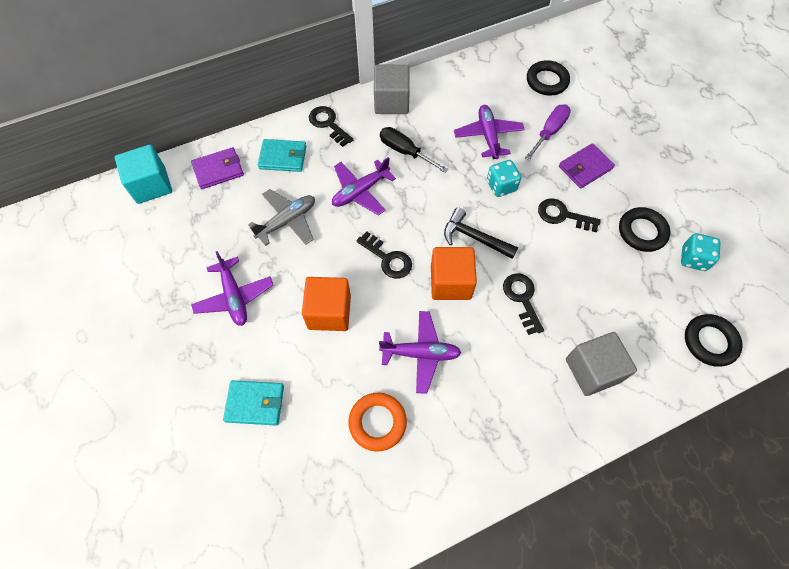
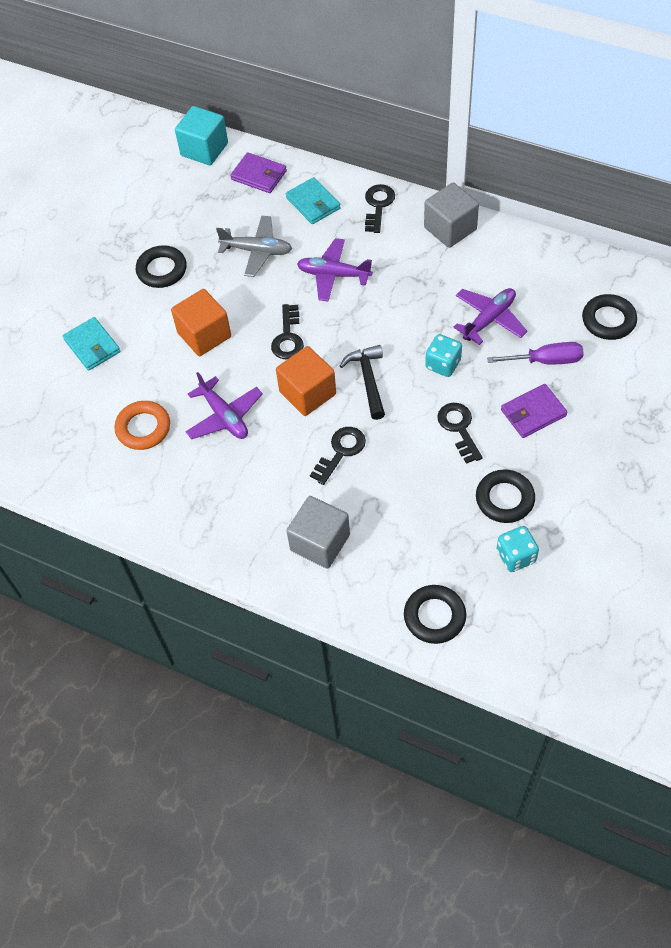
camera: 55 degrees right, 5 degrees down
purple plane [191,251,273,326] -> black ring [136,245,187,288]
black screwdriver [380,127,448,173] -> none
purple wallet [559,143,615,189] -> purple wallet turned 45 degrees counterclockwise [501,384,567,438]

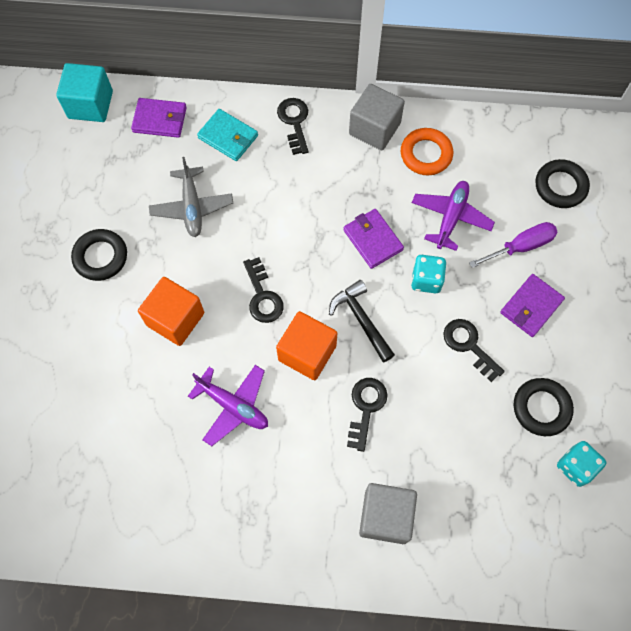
camera: 25 degrees left, 10 degrees up
turquoise wallet [63,317,120,371] -> none
orange ring [115,401,170,450] -> orange ring moved to [401,128,453,175]
grey plane [216,215,292,277] -> grey plane turned 90 degrees clockwise [149,157,233,237]
purple plane [297,238,372,301] -> none
black ring [404,585,466,644] -> none
none -> purple wallet [343,209,404,269]

